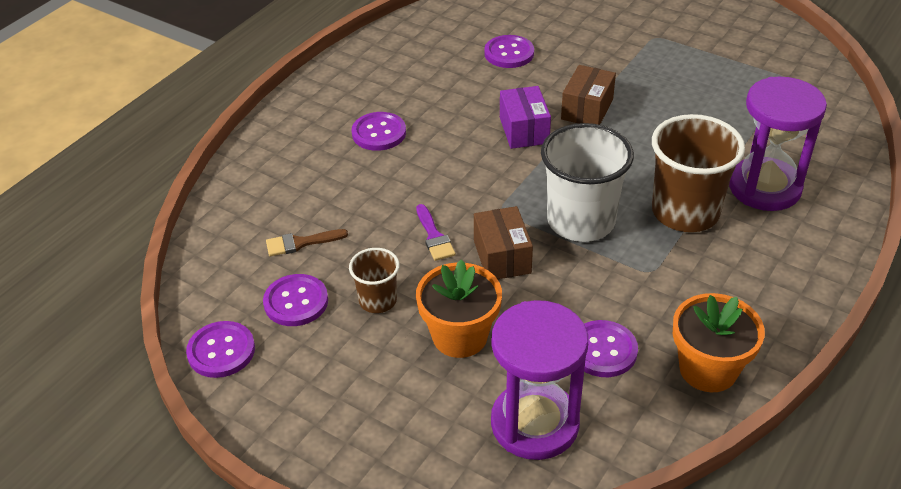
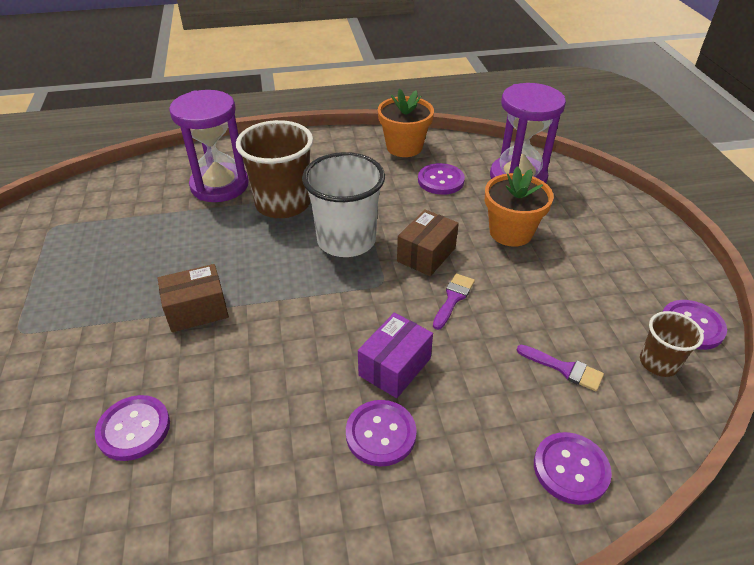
camera: 135 degrees left, 0 degrees up
purple button [263,274,328,326] -> purple button moved to [534,432,612,505]
brown brush [266,229,348,256] -> purple brush [517,345,604,391]
brown cup [349,248,400,313] -> brown cup moved to [640,311,704,377]
purple box [500,86,551,149] -> purple box moved to [358,313,433,398]

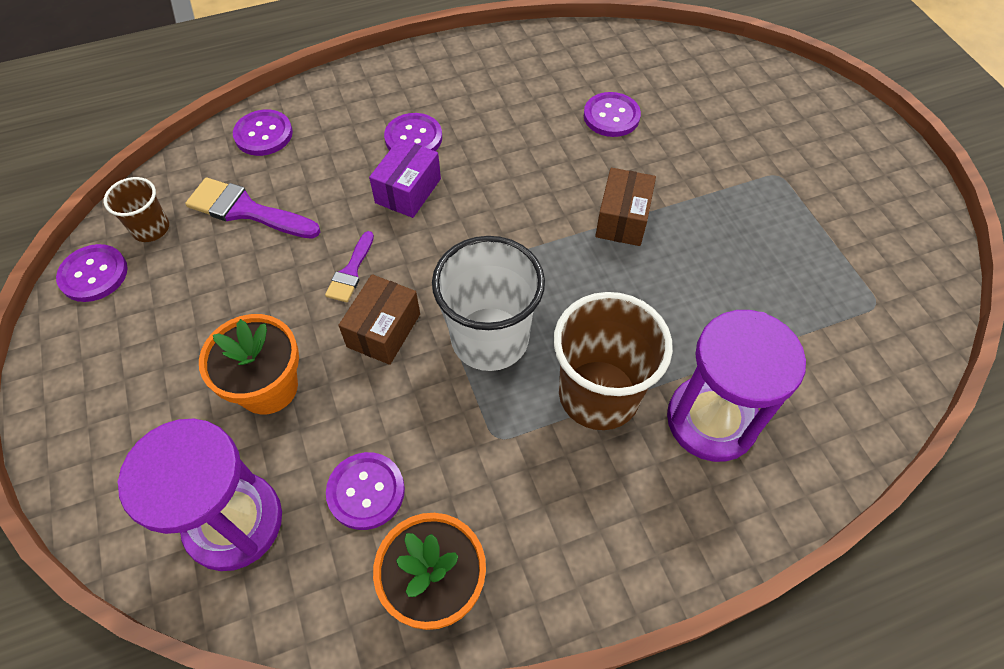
camera: 170 degrees right, 15 degrees up
brown box [157,264,229,332] -> brown box turned 45 degrees counterclockwise [595,168,656,246]
purple brush [517,345,604,391] -> purple brush [185,177,320,239], size x1.70

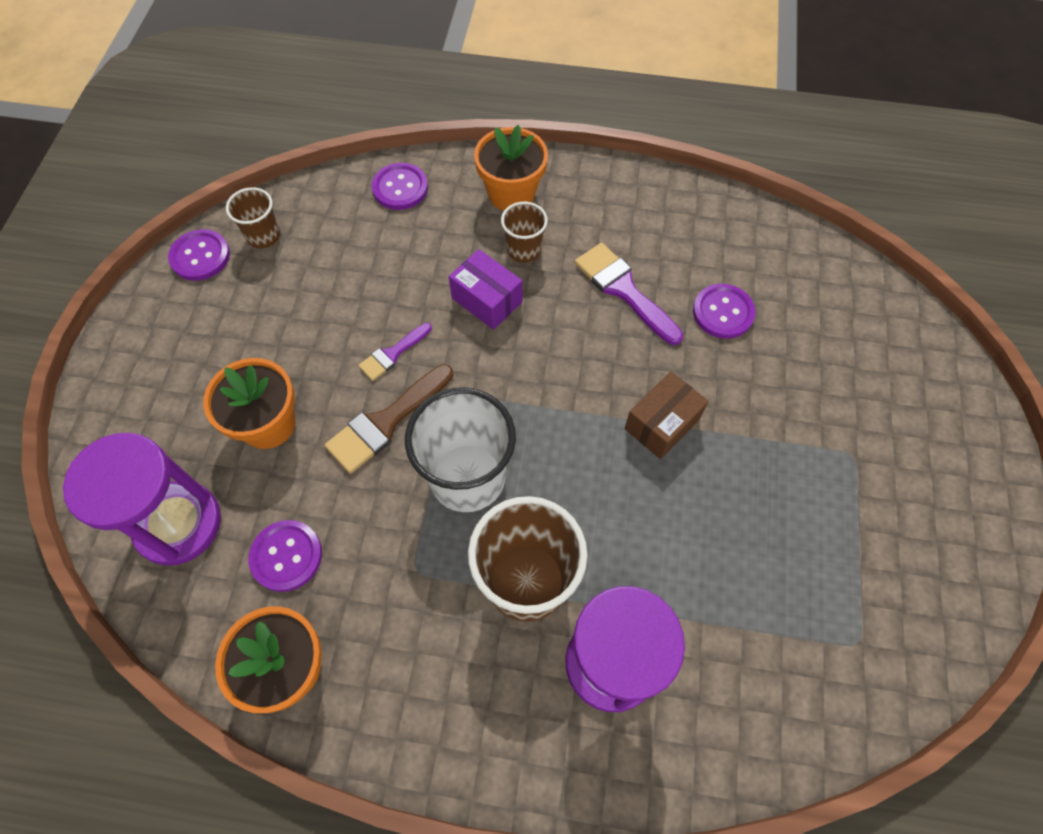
camera: 30 degrees right, 5 degrees up
purple brush [185,177,320,239] -> purple brush moved to [575,243,683,345]
brown box [338,274,420,365] -> brown brush [325,364,453,474]
purple box [369,138,441,218] -> purple box turned 75 degrees clockwise [449,249,522,330]
purple button [384,113,442,151] -> brown cup [501,202,548,263]
none -> orange flower pot [474,125,548,211]

